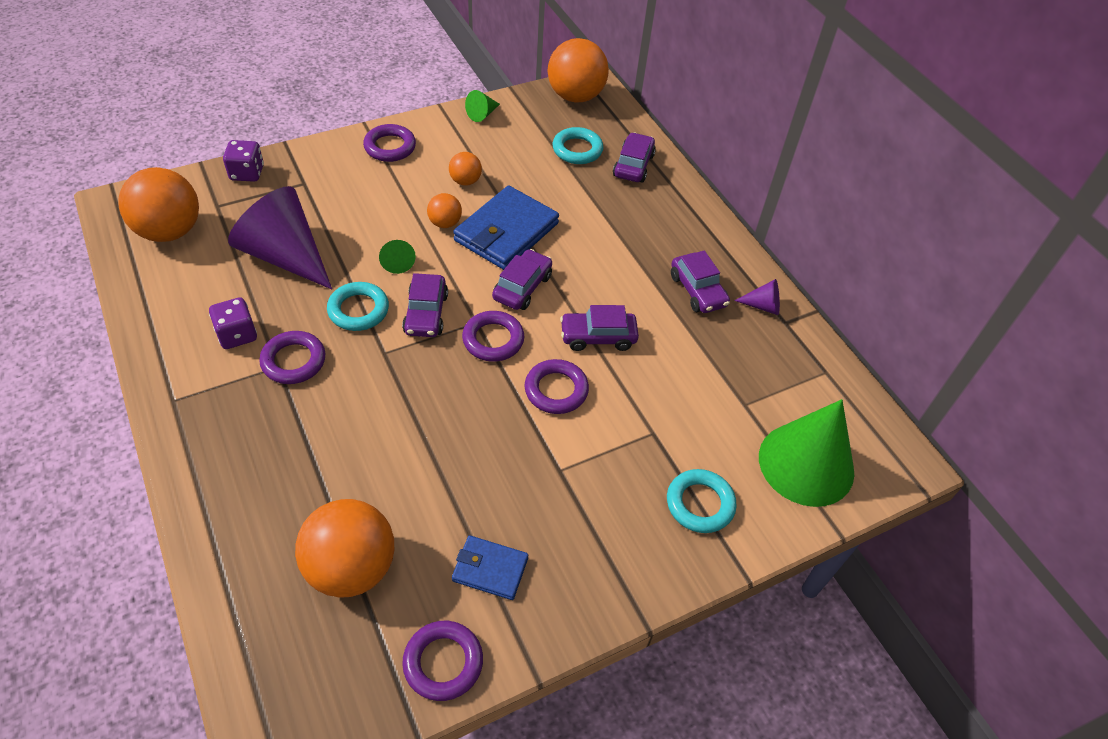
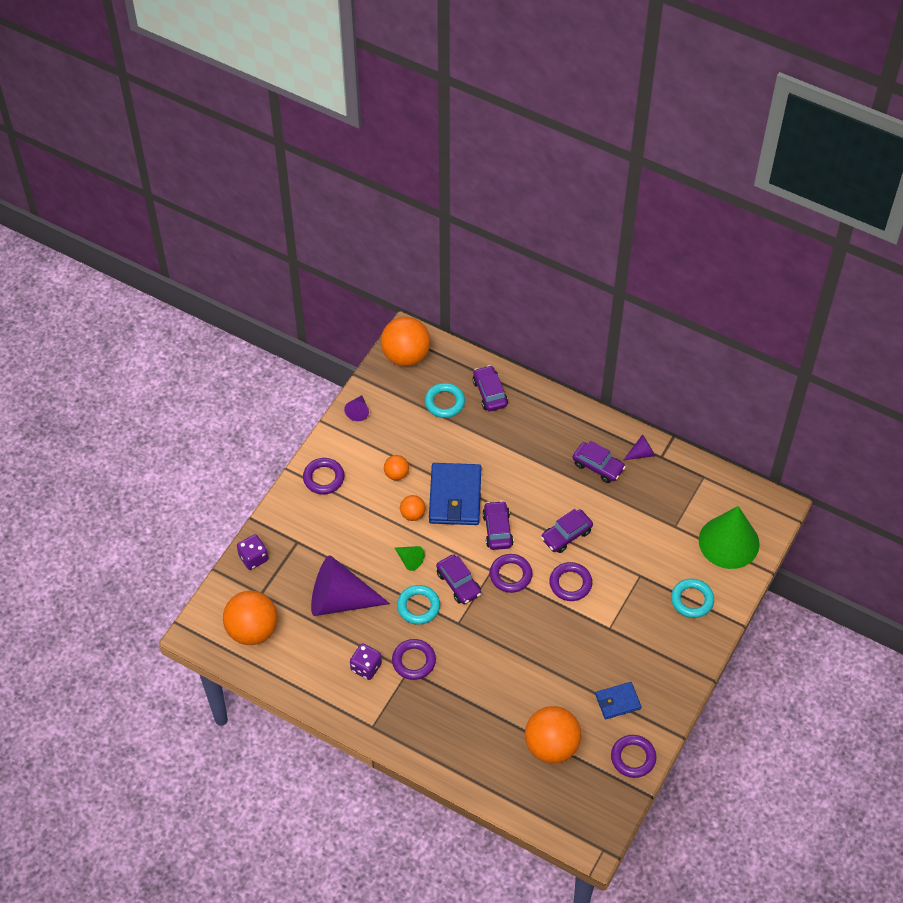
camera: 30 degrees left, 5 degrees up
green cone [465,90,500,122] -> purple cone [344,395,369,421]

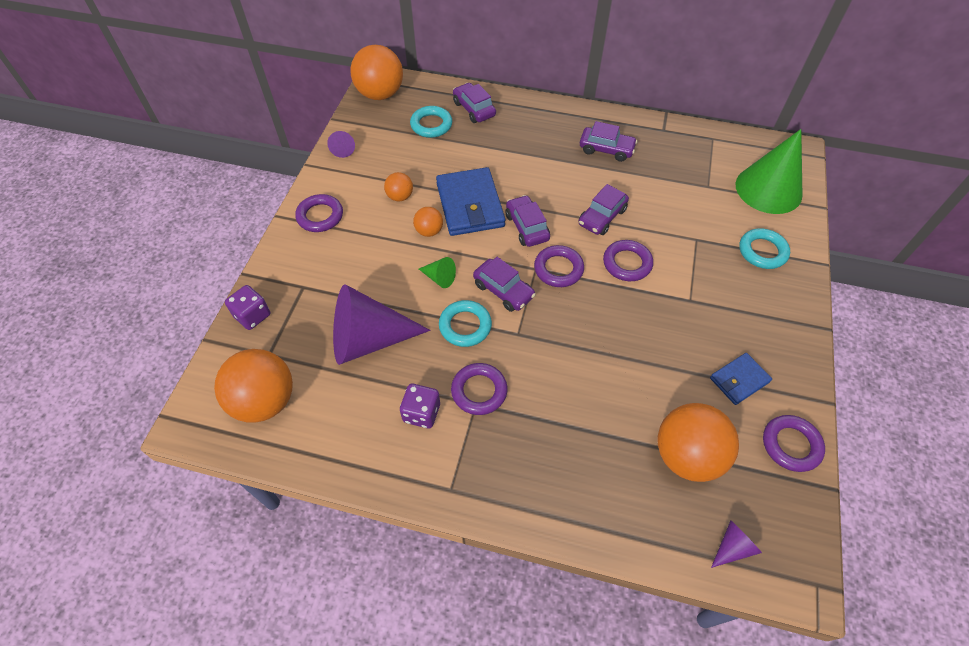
camera: 15 degrees left, 0 degrees up
purple cone [624,434,655,460] -> purple cone moved to [711,520,762,568]

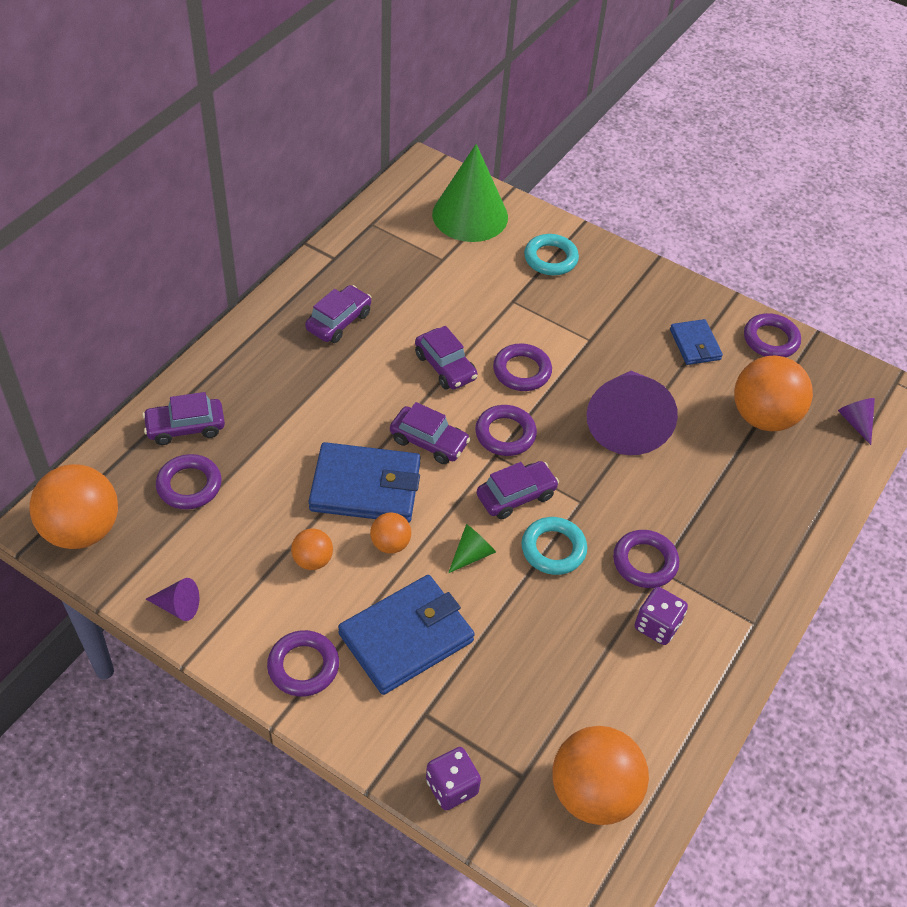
camera: 75 degrees left, 5 degrees down
purple cone [333,284,430,365] -> purple cone moved to [587,371,678,455]
turquoise ring [410,106,452,138] -> purple ring [156,454,222,509]
purple car [506,195,550,247] -> purple car turned 150 degrees counterclockwise [390,402,470,464]
none -> blue wallet [338,575,475,695]

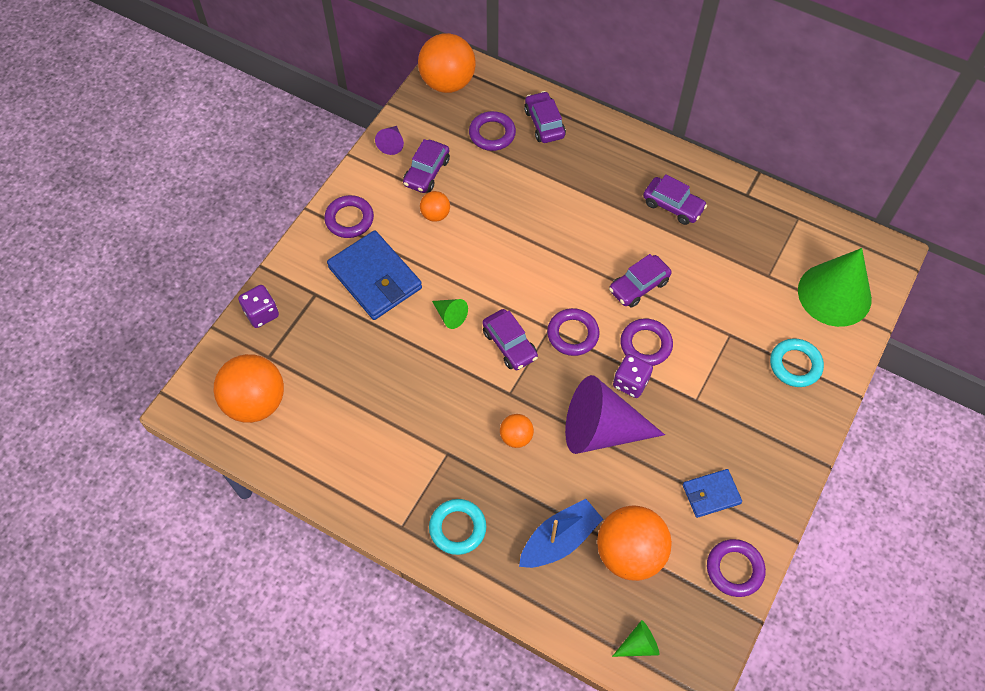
camera: 90 degrees right, 10 degrees up
blue wallet [309,442,421,523] -> none
orange ball [370,513,411,554] -> orange ball moved to [500,414,534,448]
purple car [390,402,470,464] -> purple car moved to [403,139,450,193]
turquoise ring [521,517,587,575] -> turquoise ring moved to [429,499,486,555]
purple ring [613,530,679,588] -> none
purple dice [635,587,688,645] -> purple dice moved to [613,354,653,398]
purple cone [838,398,875,445] -> green cone [612,620,659,657]
none -> blue boat [519,499,603,568]

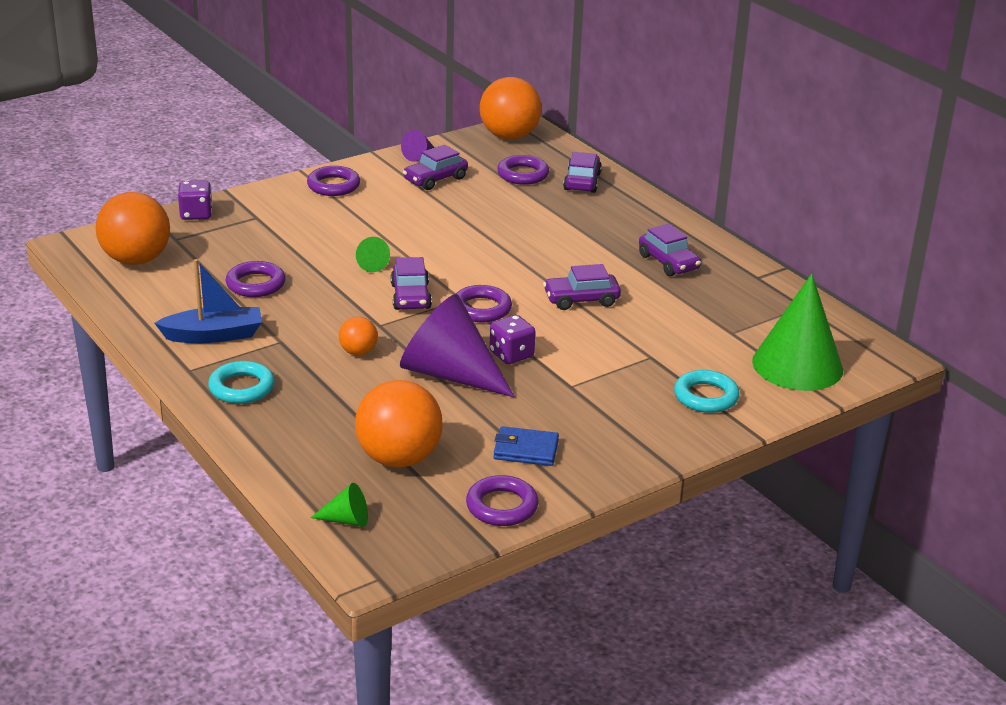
camera: 25 degrees right, 30 degrees down
blue wallet [327,230,422,320] -> none
orange ball [420,191,450,222] -> none
blue boat [519,499,603,568] -> blue boat moved to [154,259,262,343]
purple ring [620,318,673,366] -> purple ring moved to [226,261,285,297]

